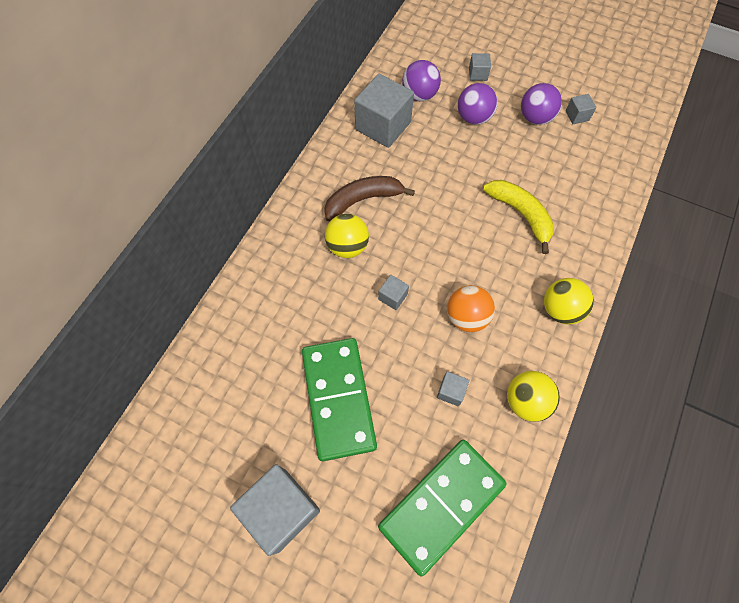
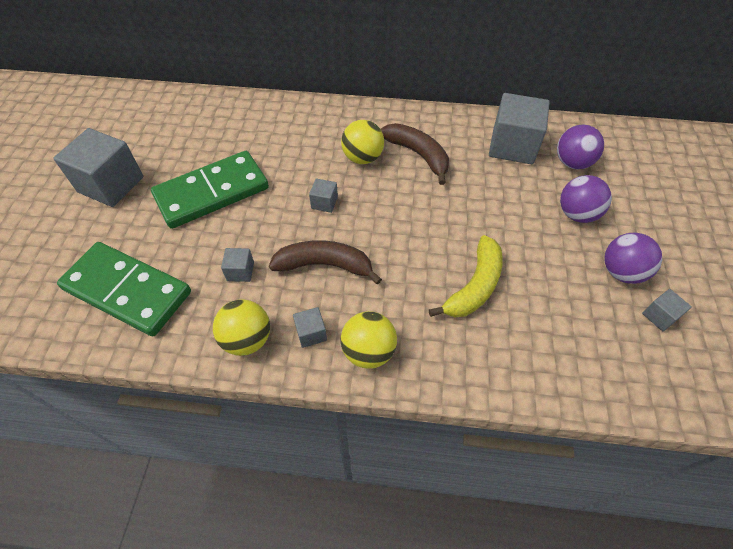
camera: 70 degrees right, 10 degrees down
orange ball [447,285,495,332] -> brown banana [269,240,382,285]
grey cube [469,53,491,81] -> grey cube moved to [293,307,327,348]

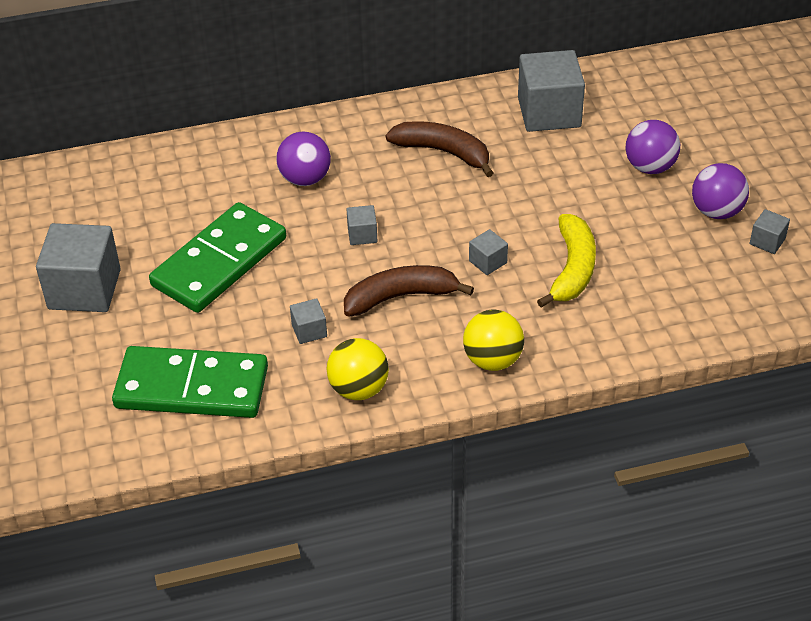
camera: 20 degrees left, 10 degrees down
grey cube [293,307,327,348] -> grey cube moved to [469,229,508,275]
yellow ball [341,120,384,164] -> none
purple ball [557,125,604,169] -> purple ball moved to [276,131,331,186]

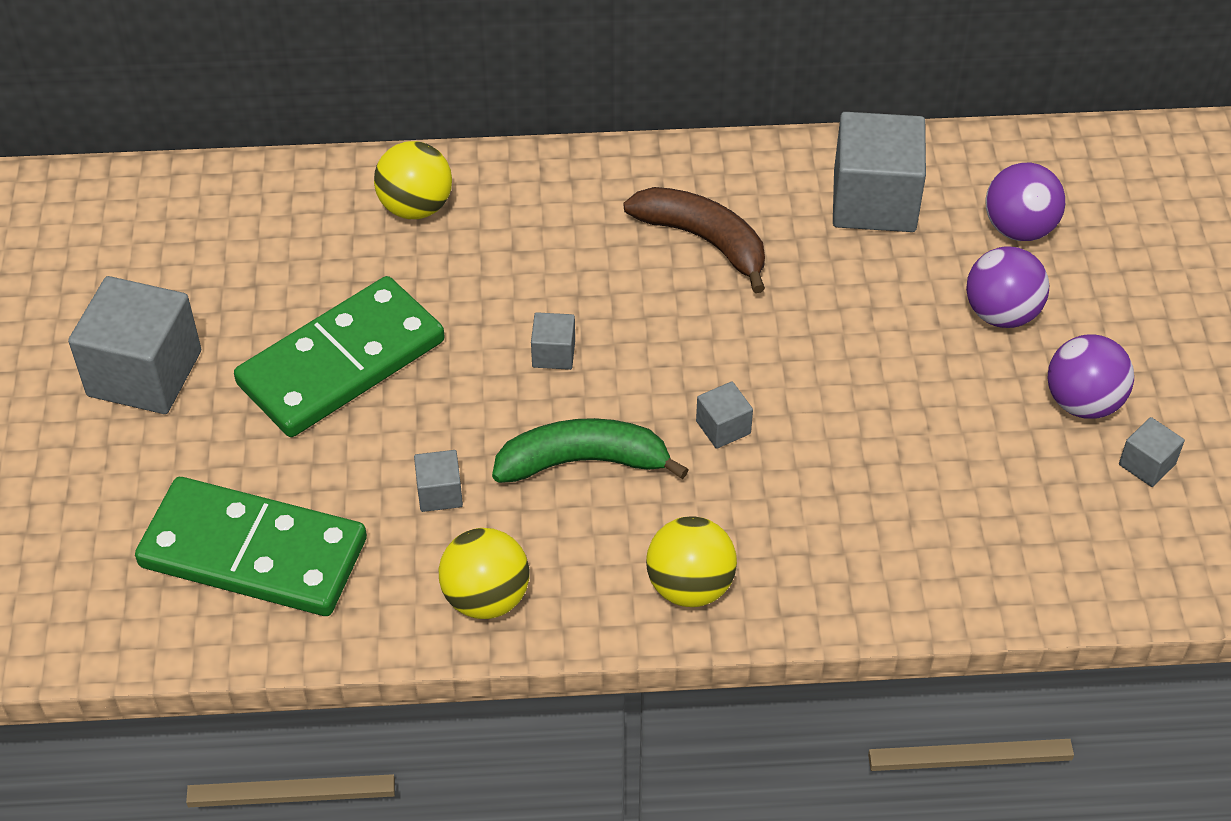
camera: 10 degrees right, 5 degrees up
purple ball [276,131,331,186] -> purple ball moved to [985,163,1065,241]
brown banana [344,265,474,317] -> green banana [492,418,689,483]
yellow banana [537,214,596,308] -> none
none -> yellow ball [374,141,452,219]

